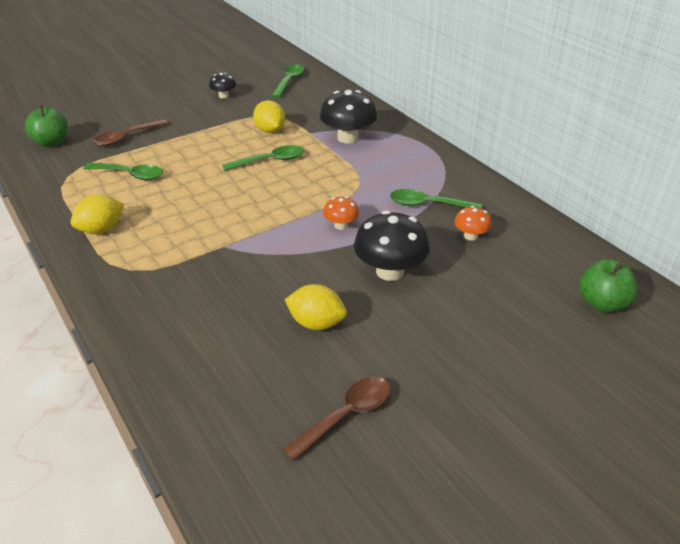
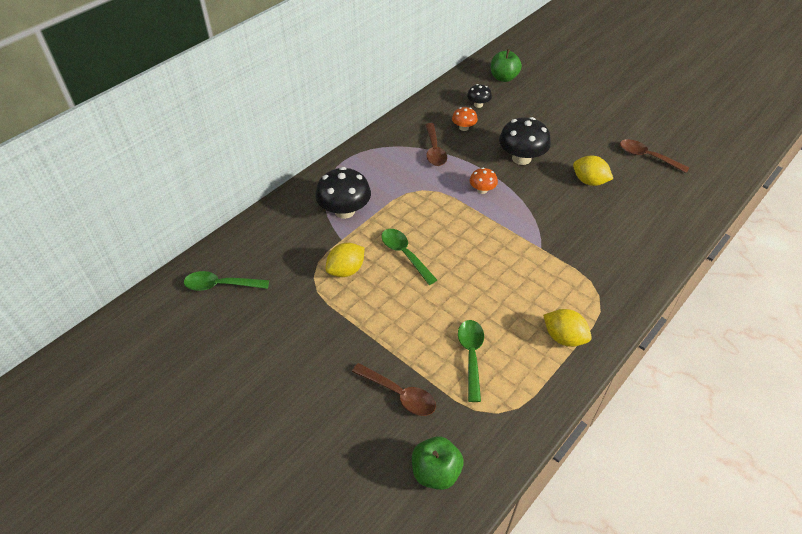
camera: 105 degrees left, 10 degrees up
black mushroom [209,73,236,99] -> black mushroom moved to [467,84,492,108]
yellow lemon [285,284,347,330] -> yellow lemon turned 60 degrees counterclockwise [573,155,613,186]
green spoon [390,189,482,209] -> brown spoon [425,123,447,166]

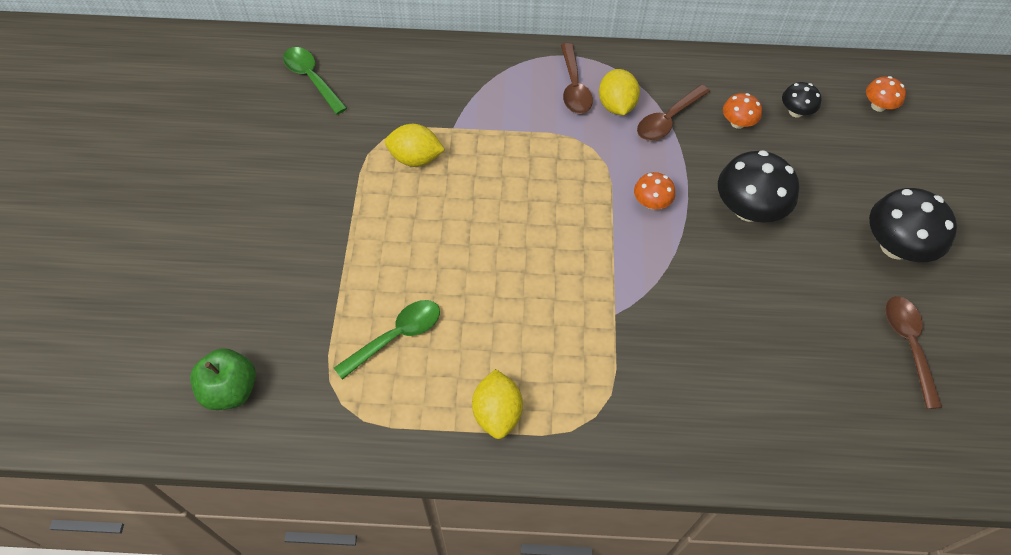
camera: 50 degrees right, 10 degrees up
black mushroom [315,167,371,219] -> black mushroom moved to [869,188,957,262]
brown spoon [352,363,436,416] -> brown spoon moved to [561,43,593,114]
green spoon [381,229,437,285] -> none
green apple [491,49,522,82] -> orange mushroom [866,76,906,112]
yellow lemon [573,155,613,186] -> yellow lemon moved to [599,69,640,115]

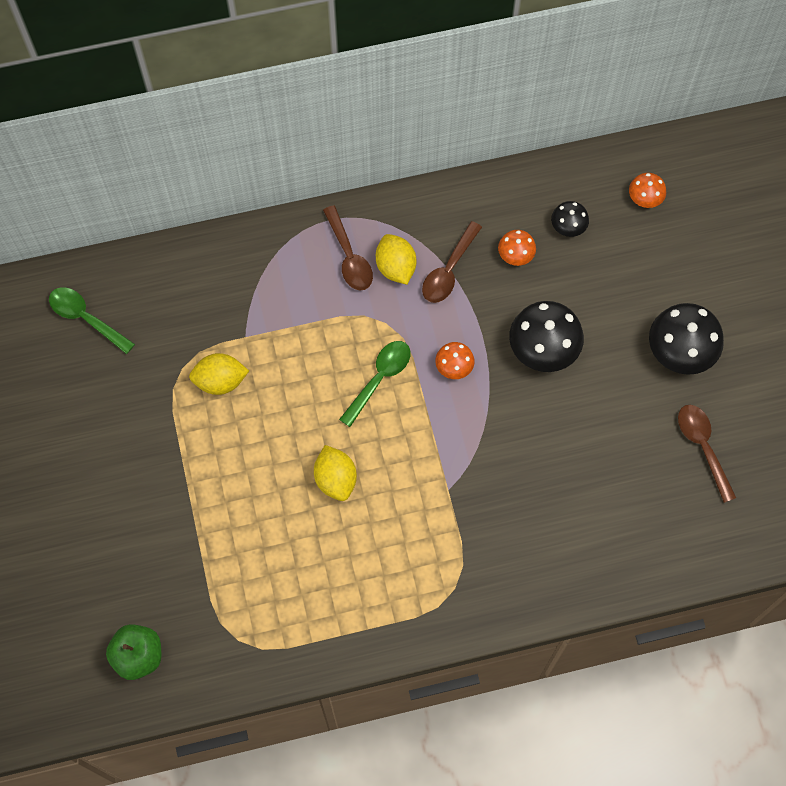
camera: 15 degrees left, 10 degrees up
green spoon [334,300,440,380] -> green spoon moved to [339,341,410,427]
yellow lemon [472,369,523,439] -> yellow lemon moved to [314,445,357,501]

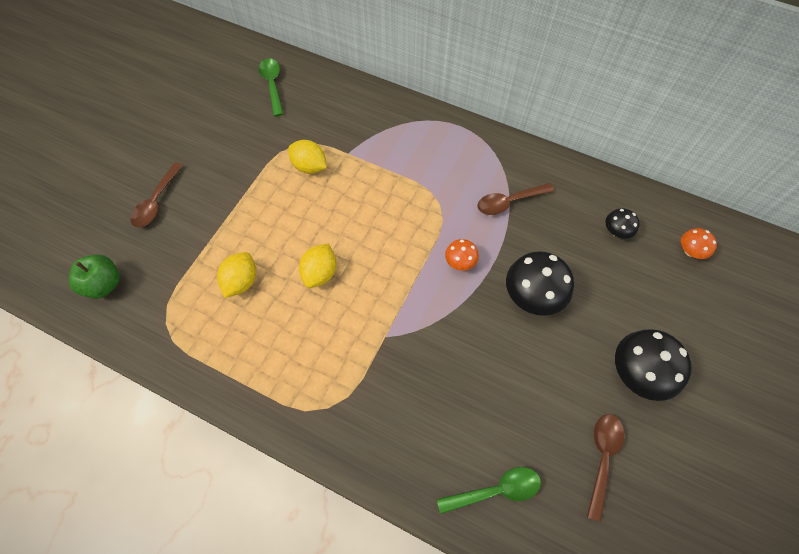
camera: 40 degrees right, 5 degrees down
brown spoon [323,205,373,291] -> brown spoon moved to [130,162,183,228]
green spoon [339,341,410,427] -> green spoon moved to [437,467,541,514]
yellow lemon [376,234,416,285] -> yellow lemon moved to [217,252,256,298]
orange mushroom [498,230,536,266] -> none

